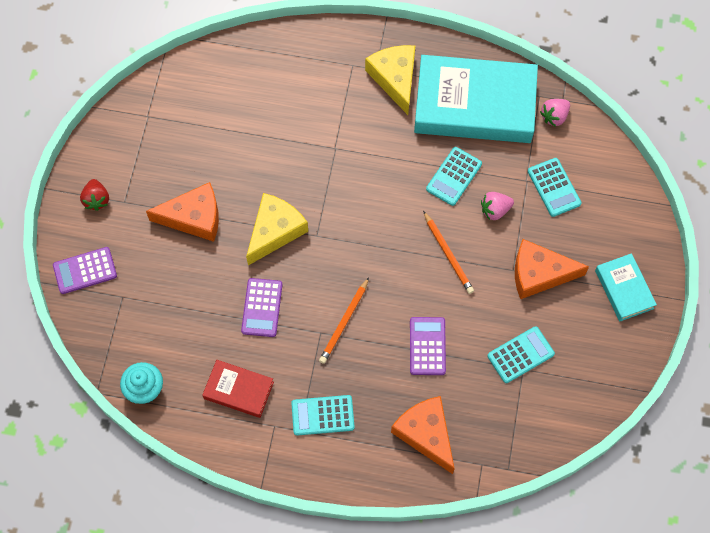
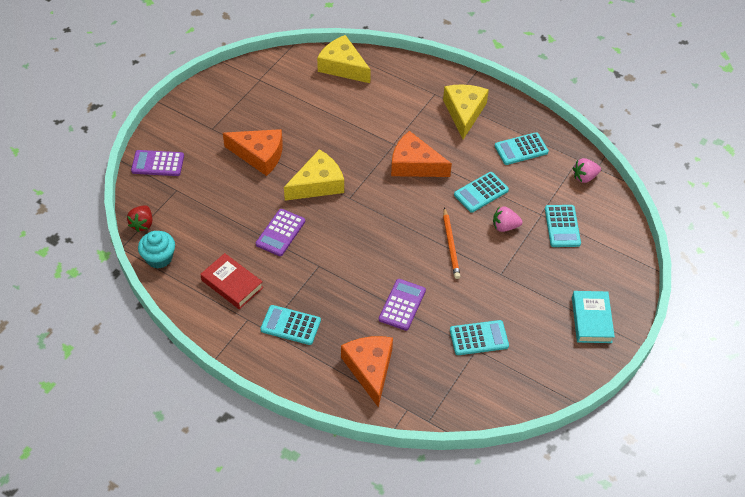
camera: 20 degrees right, 15 degrees down
red strawberry [80,179,109,211] -> red strawberry moved to [127,205,152,232]
orange pencil [319,277,369,364] -> none
turquoise book [414,55,538,143] -> turquoise calculator [495,132,549,165]
orange cheese [515,239,589,299] -> orange cheese moved to [391,131,452,177]
none -> yellow cheese [317,35,371,83]

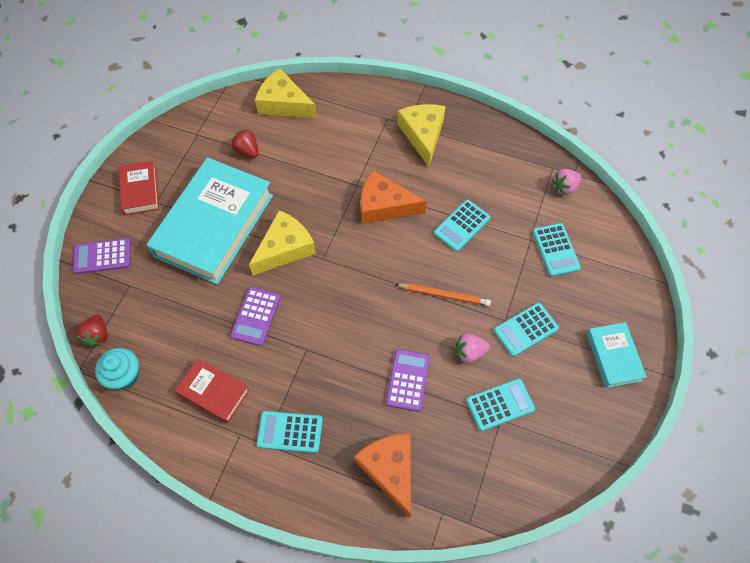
camera: 10 degrees left, 10 degrees up
orange cheese [223,129,283,176] -> turquoise book [147,157,273,284]
orange pencil [443,207,460,279] -> orange pencil turned 60 degrees counterclockwise [395,283,491,306]
pink strawberry [493,206,522,232] -> pink strawberry moved to [456,333,490,363]
turquoise calculator [495,132,549,165] -> turquoise calculator moved to [494,303,559,357]
none -> red book [119,161,159,215]
none -> red strawberry [232,129,259,158]

